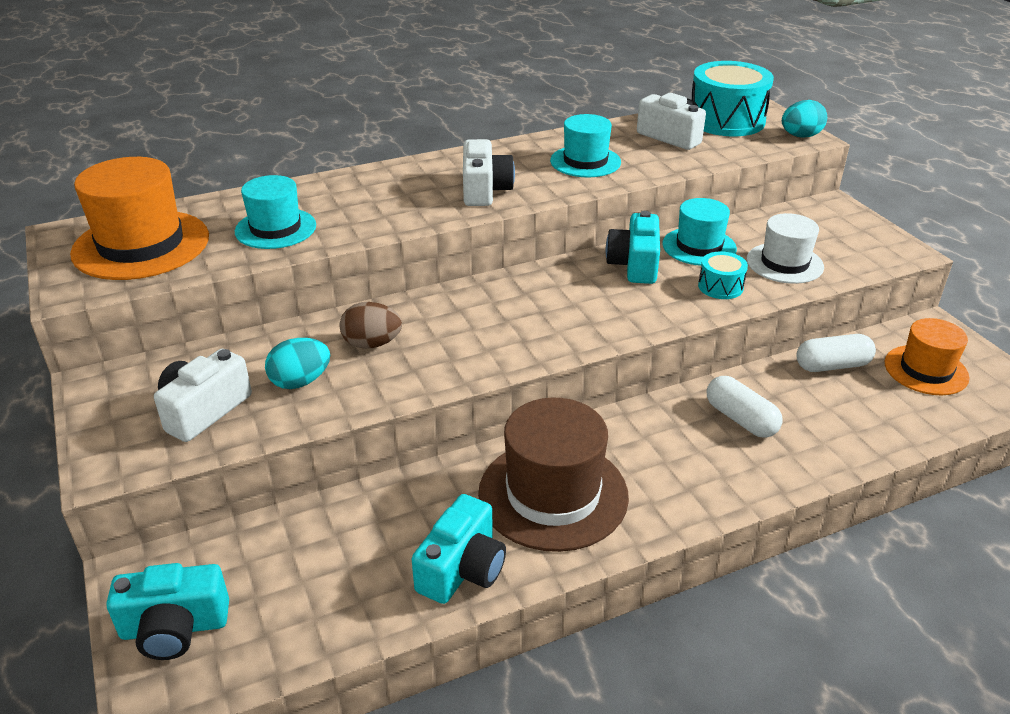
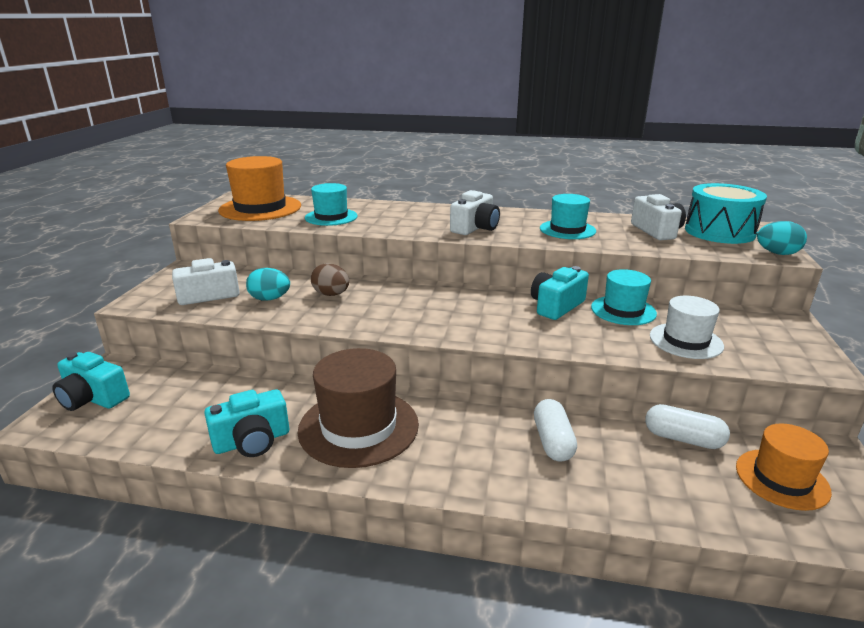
camera: 35 degrees right, 10 degrees down
turquoise drum [698,251,748,299] -> none

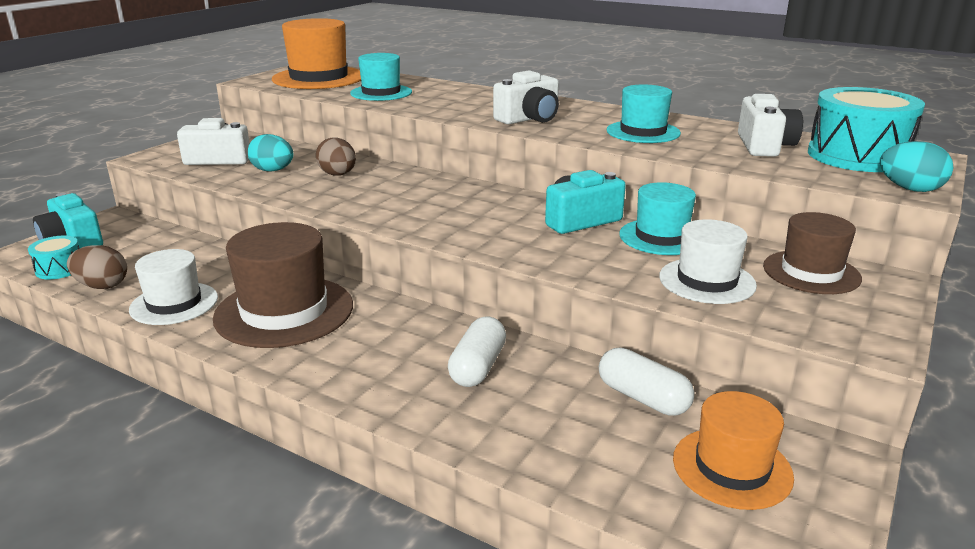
camera: 20 degrees right, 0 degrees up
turquoise camera [204,389,289,457] -> white hat [129,249,218,325]
none -> turquoise drum [28,236,80,279]
none -> brown egg [67,245,127,289]
none -> brown hat [763,212,862,294]

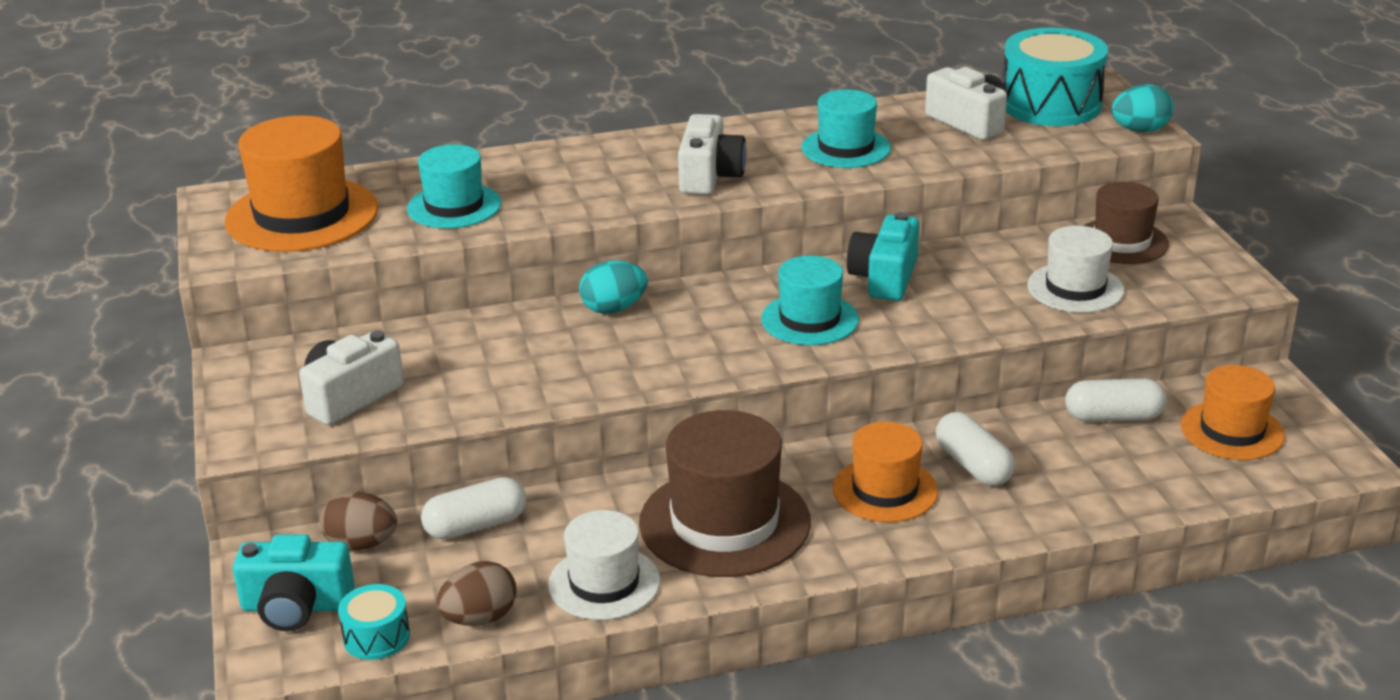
camera: 45 degrees left, 5 degrees up
turquoise egg [248,134,293,172] -> turquoise egg moved to [579,260,648,314]
brown egg [316,137,356,176] -> brown egg moved to [320,491,397,550]
turquoise hat [620,182,696,255] -> turquoise hat moved to [761,255,859,345]
none -> white capsule [421,477,527,540]
none -> orange hat [833,422,938,522]

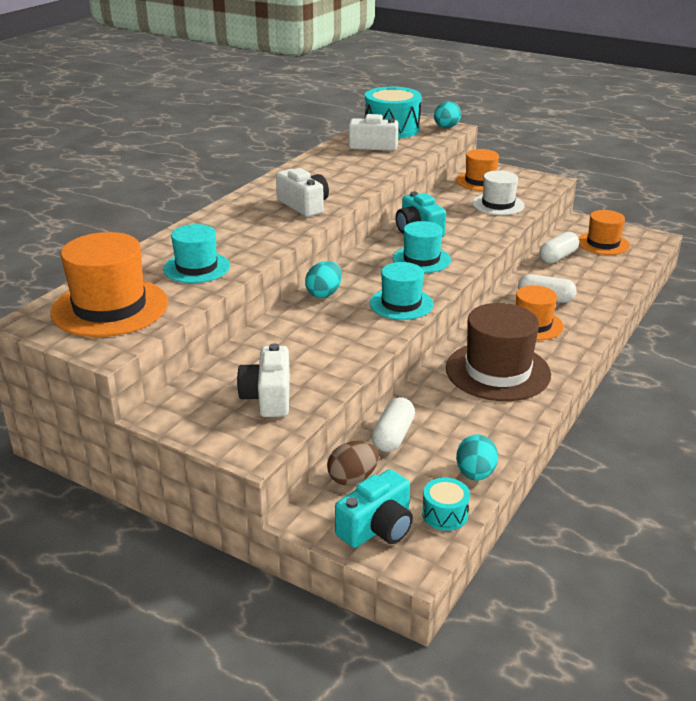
camera: 45 degrees left, 0 degrees up
brown egg [437,561,517,626] -> turquoise egg [456,435,498,481]
white hat [548,510,660,620] -> none
turquoise hat [801,89,891,168] -> turquoise hat moved to [370,262,433,320]
brown hat [1084,182,1169,264] -> orange hat [456,149,499,191]

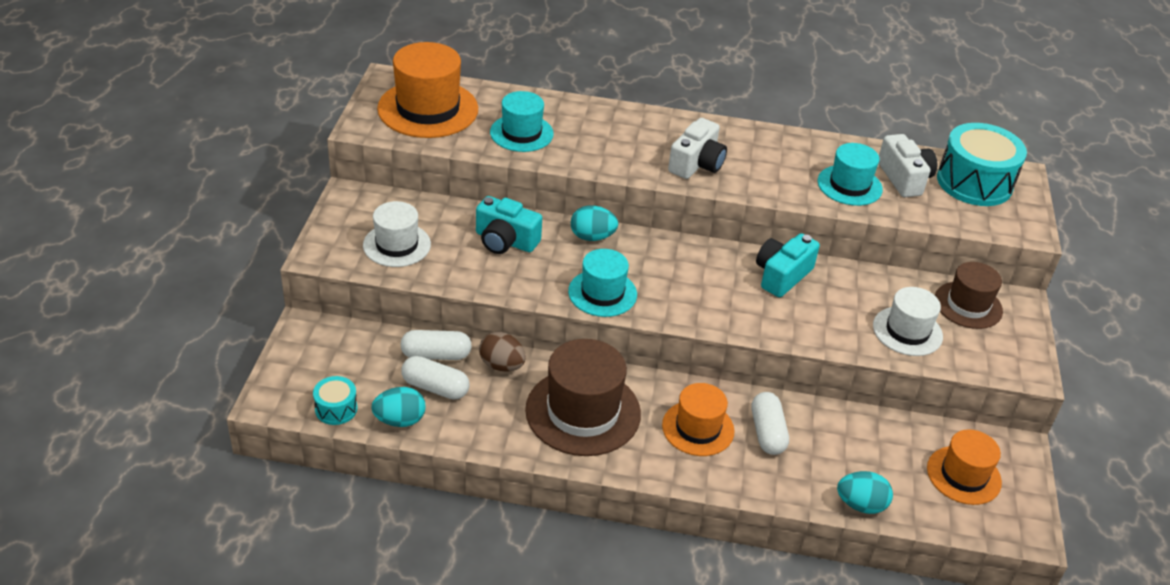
camera: 65 degrees right, 10 degrees up
white camera [237,343,290,417] -> white hat [363,201,431,267]
brown egg [327,441,379,486] -> brown egg moved to [479,332,526,372]
turquoise camera [335,469,413,548] -> turquoise camera moved to [476,196,542,254]
turquoise hat [393,221,451,273] -> turquoise hat moved to [818,143,883,206]
turquoise egg [434,101,461,128] -> turquoise egg moved to [837,471,893,514]
orange hat [456,149,499,191] -> brown hat [935,262,1003,329]
white capsule [539,232,579,264] -> white capsule moved to [401,356,469,400]

